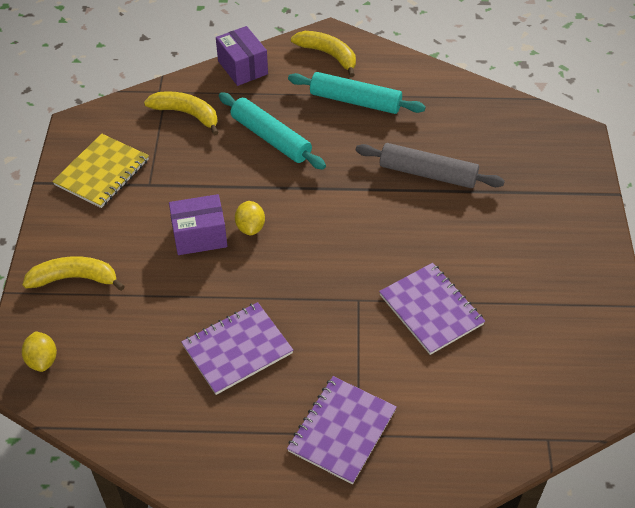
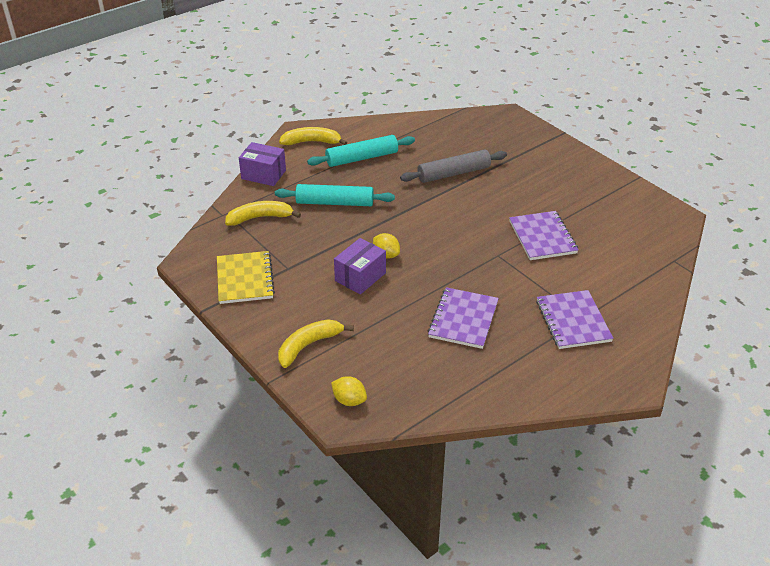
camera: 40 degrees left, 10 degrees down
purple notebook [379,263,485,355] -> purple notebook turned 60 degrees clockwise [509,211,579,260]

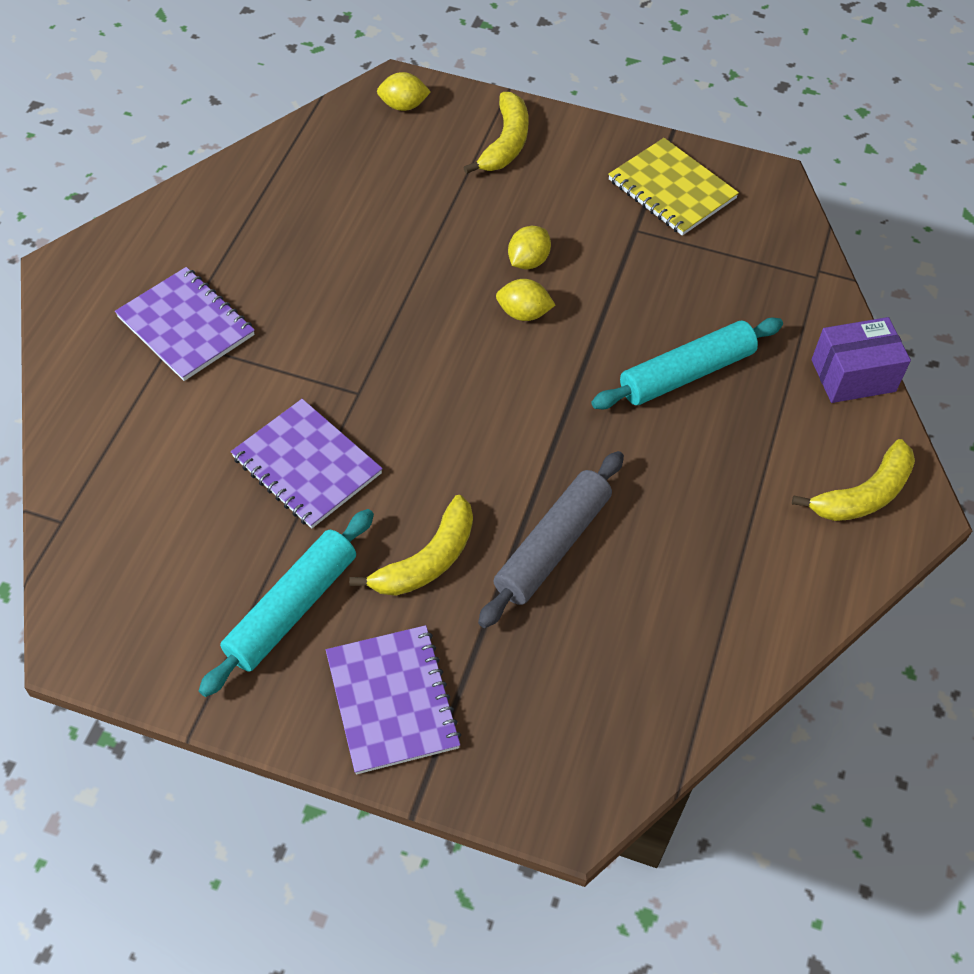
camera: 145 degrees right, 15 degrees up
yellow banana [225,201,301,226] -> yellow banana moved to [349,495,473,596]
turquoise rolling pin [307,135,415,167] -> turquoise rolling pin moved to [199,509,374,697]
purple box [334,238,386,294] -> yellow lemon [508,226,551,269]
purple notebook [428,287,499,349] -> purple notebook moved to [326,625,461,774]

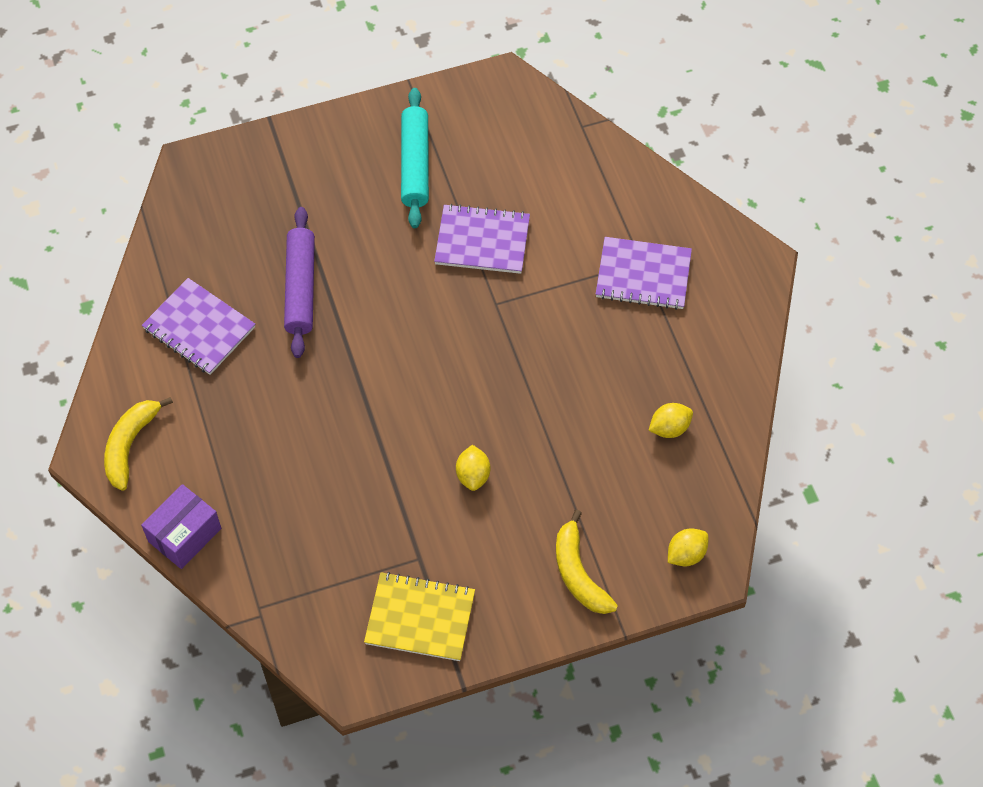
camera: 145 degrees right, 5 degrees up
purple notebook [326,625,461,774] -> purple notebook moved to [142,278,255,375]
yellow banana [349,495,473,596] -> none
grey rolling pin [478,451,624,628] -> purple rolling pin [284,207,315,358]
yellow lemon [496,279,555,321] -> yellow lemon moved to [648,403,693,438]
turquoise rolling pin [591,317,783,409] -> none

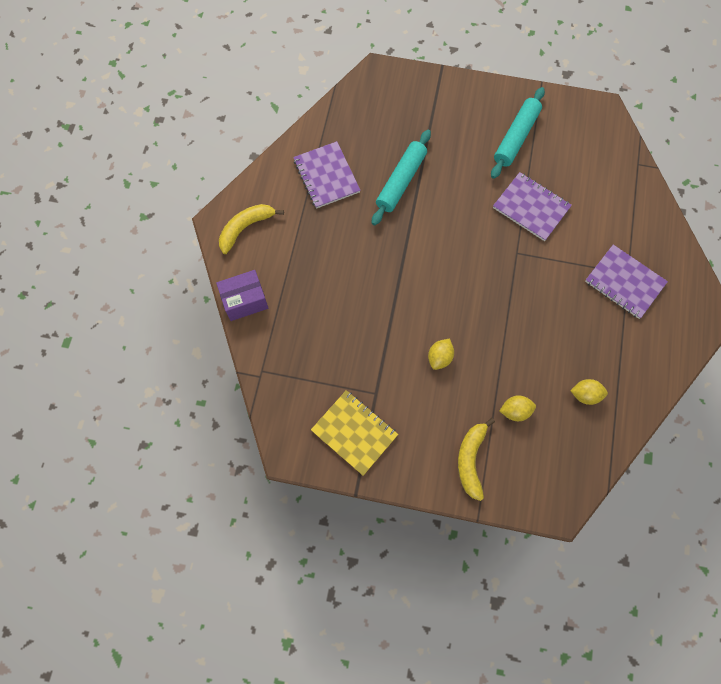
camera: 30 degrees right, 10 degrees up
purple rolling pin [284,207,315,358] -> turquoise rolling pin [372,130,431,225]
yellow lemon [668,528,708,566] -> yellow lemon moved to [500,395,536,421]

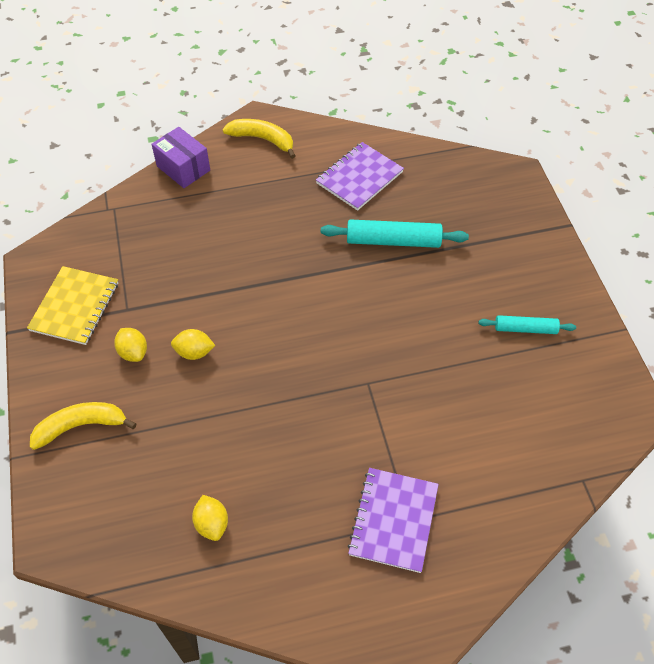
camera: 65 degrees right, 15 degrees down
turquoise rolling pin [491,87,545,179] -> turquoise rolling pin [478,315,576,334], size x0.61
purple notebook [493,172,572,241] -> none
yellow lemon [500,395,536,421] -> yellow lemon moved to [114,328,147,362]

